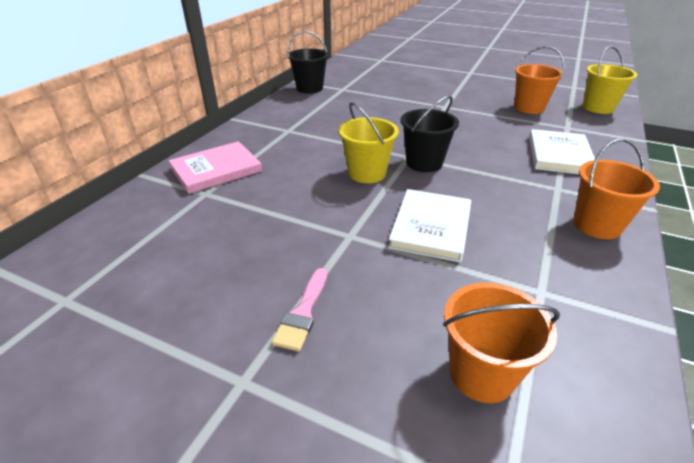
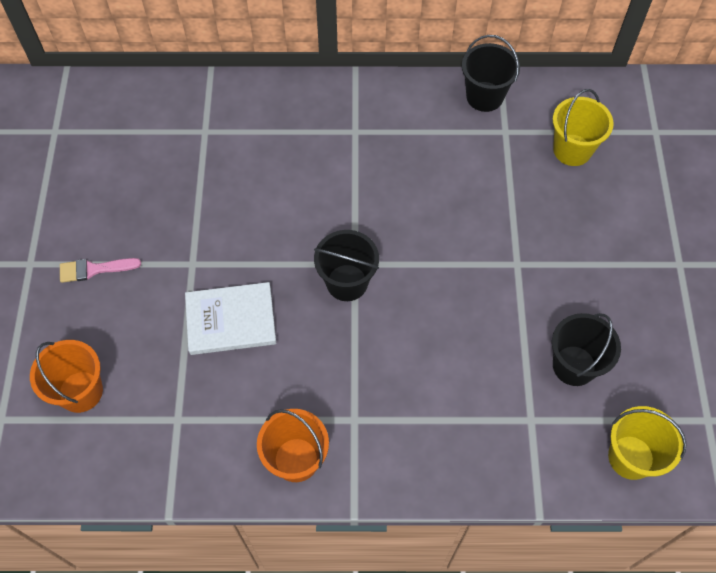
camera: 65 degrees right, 25 degrees up
pink book [168,141,262,194] -> none
yellow bucket [338,102,399,183] -> yellow bucket moved to [553,89,614,166]
orange bucket [514,46,565,114] -> black bucket [552,313,621,386]
white book [529,129,595,174] -> none

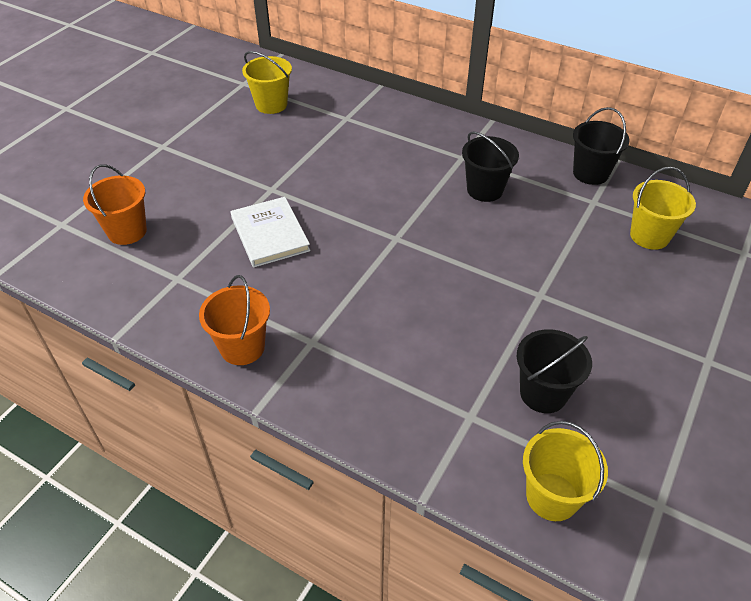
camera: 30 degrees right, 15 degrees down
pink brush [60,258,141,283] -> none
white book [185,282,276,355] -> white book turned 45 degrees clockwise [231,197,310,267]
black bucket [314,230,379,301] -> black bucket moved to [462,131,519,202]
none -> yellow bucket [242,51,292,114]

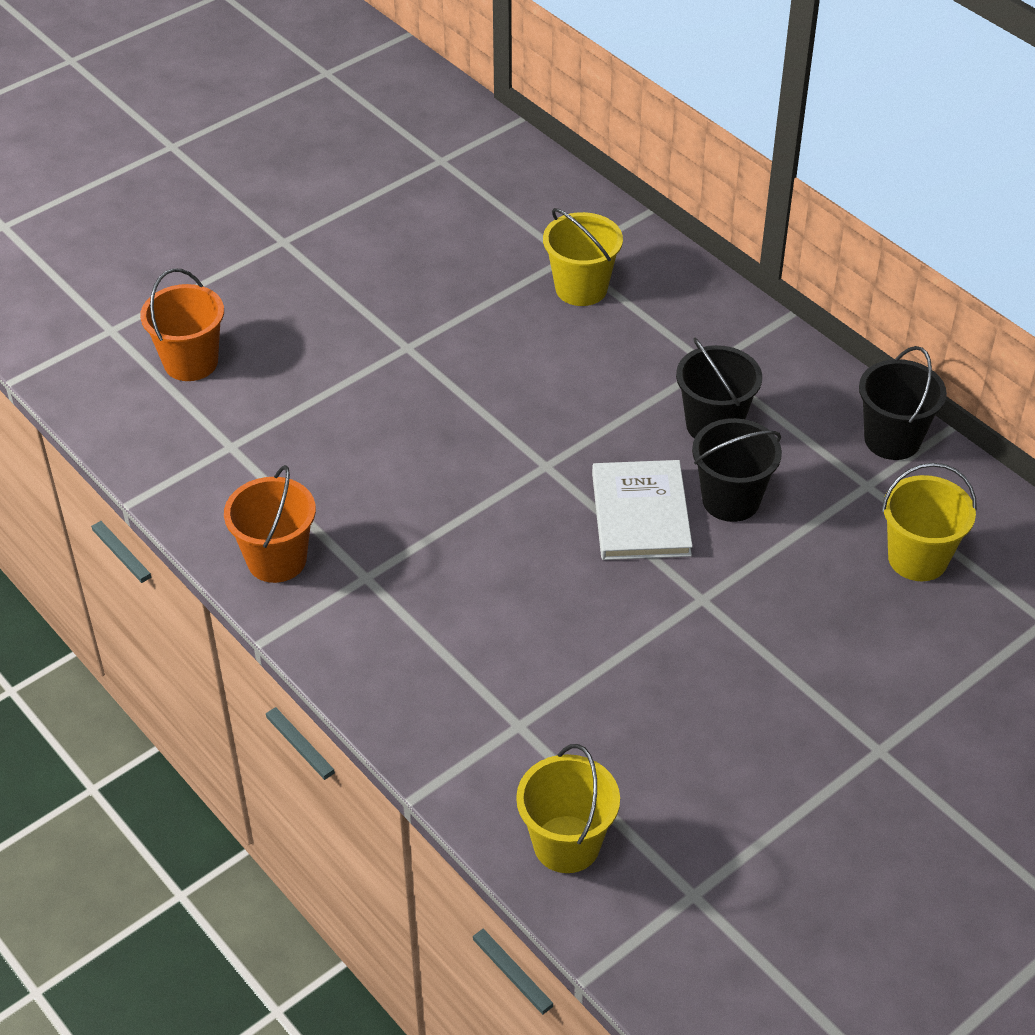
camera: 20 degrees right, 0 degrees up
white book [231,197,310,267] -> white book moved to [592,460,693,560]
yellow bucket [242,51,292,114] -> yellow bucket moved to [543,208,623,306]
black bucket [517,329,592,413] -> black bucket moved to [692,418,782,522]

